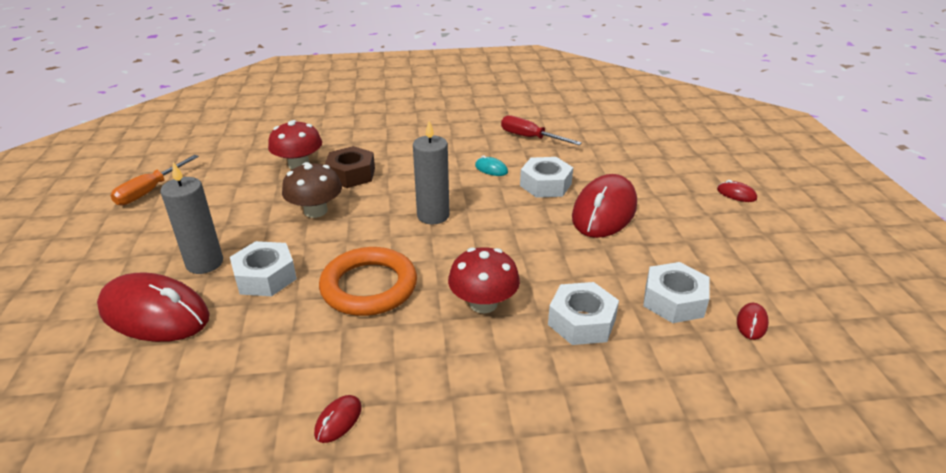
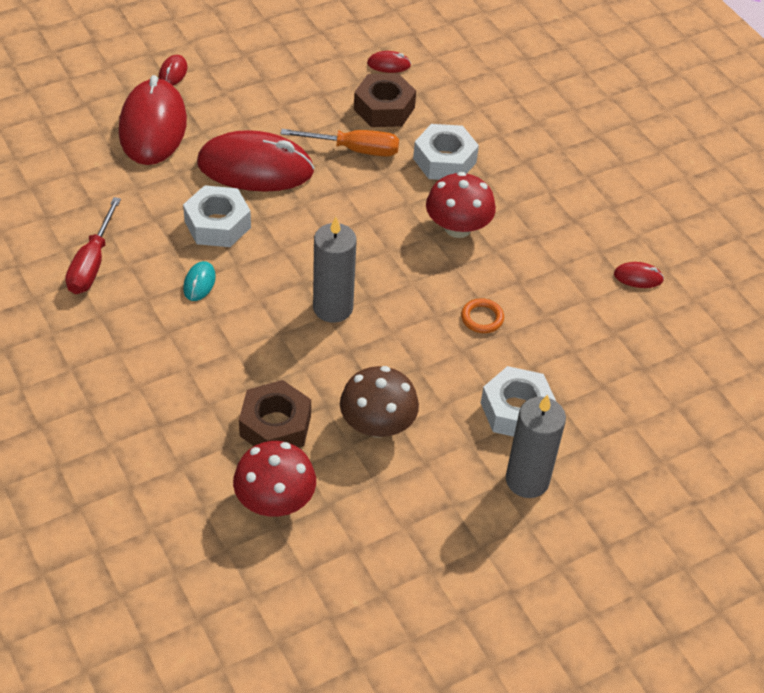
camera: 115 degrees left, 15 degrees up
red mouse [97,273,210,342] -> red mouse moved to [119,75,187,165]
orange screwdriver [110,155,199,205] -> orange screwdriver moved to [280,129,399,157]
orange ring [319,247,417,316] -> orange ring [461,298,504,333], size x0.42
white nut [643,262,710,323] -> brown nut [354,73,416,127]

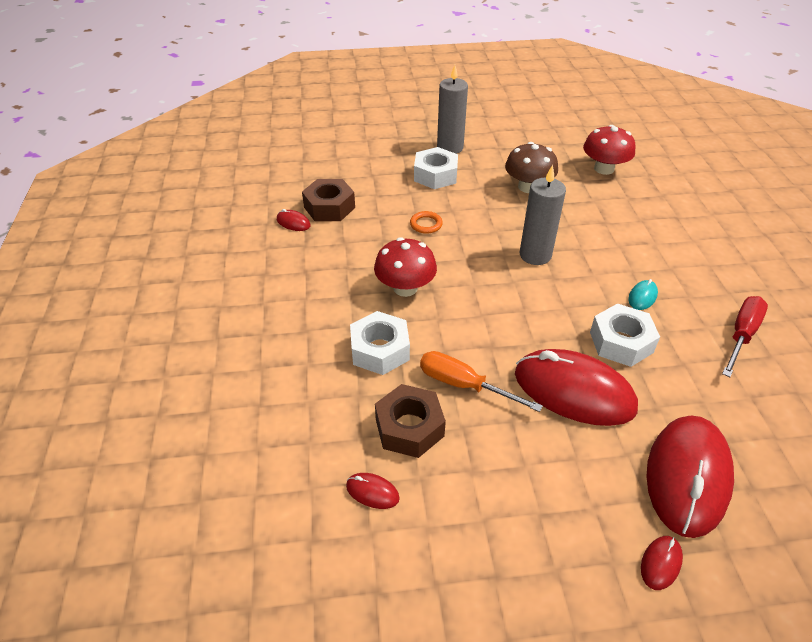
camera: 155 degrees left, 5 degrees down
brown nut [239,380,311,448] -> brown nut moved to [302,179,355,221]

